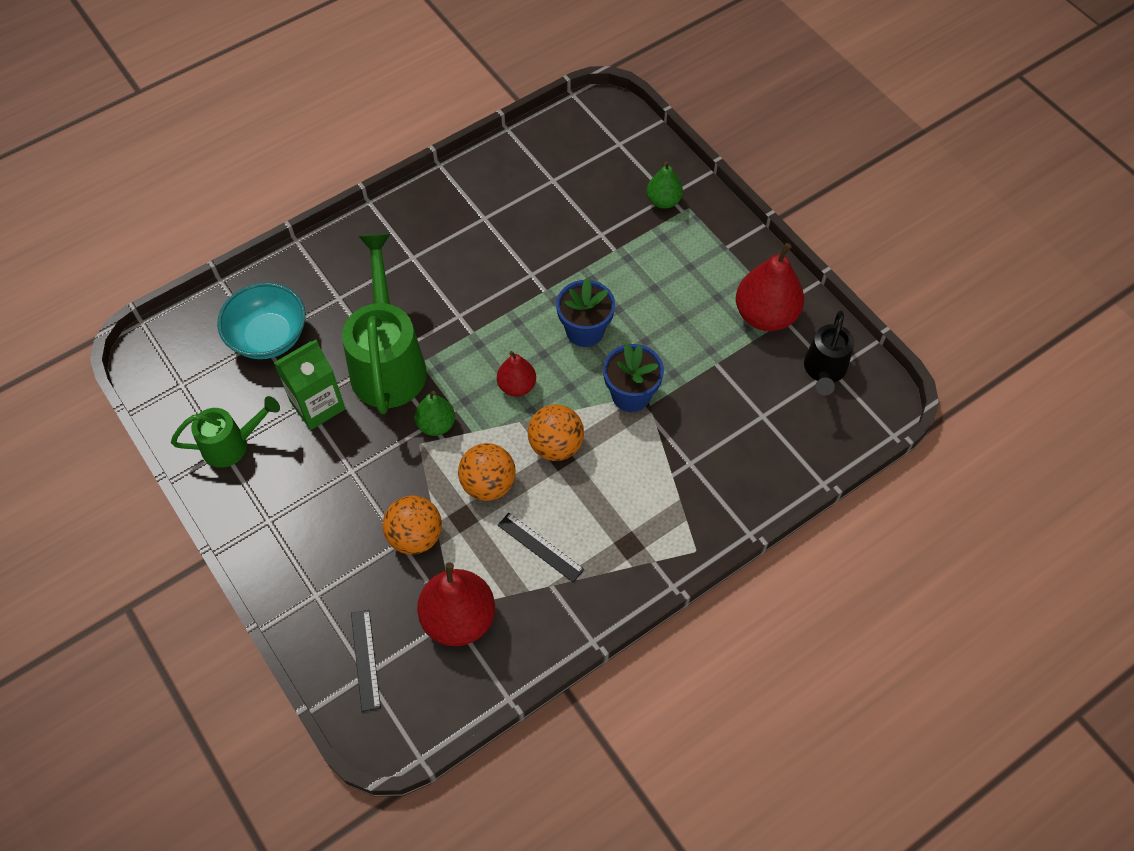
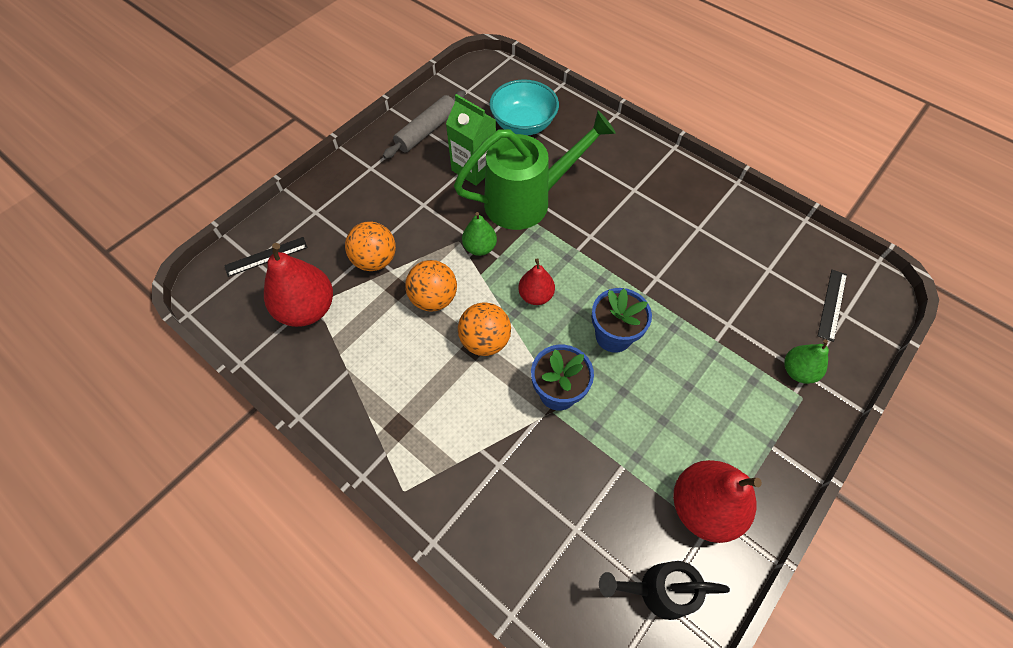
camera: 75 degrees right, 0 degrees up
green watering can [171,396,280,468] -> grey rolling pin [383,90,466,159]
black ruler [498,513,584,583] -> black ruler moved to [818,270,847,342]

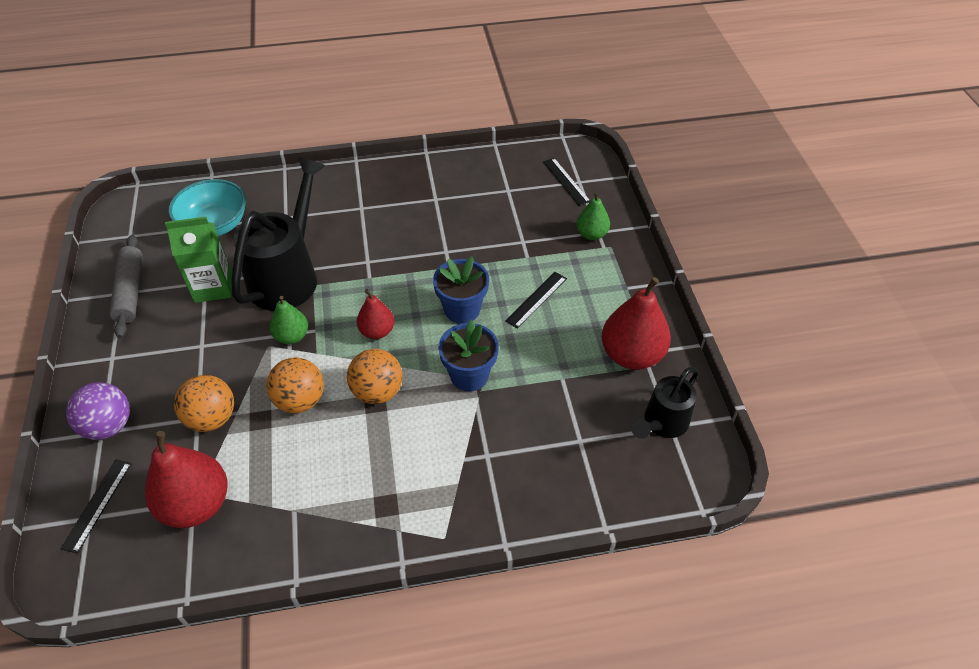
camera: 50 degrees left, 10 degrees down
green watering can [454,111,616,230] -> black watering can [232,157,325,311]
none -> purple ball [66,382,130,440]
none -> black ruler [506,272,567,329]

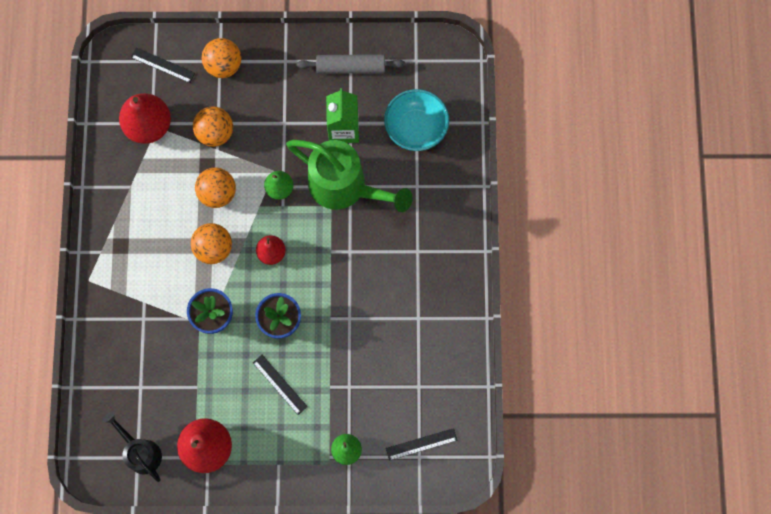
camera: 100 degrees right, 25 degrees up
purple ball [66,382,130,440] -> orange ball [201,38,241,78]
black watering can [232,157,325,311] -> green watering can [286,140,413,212]

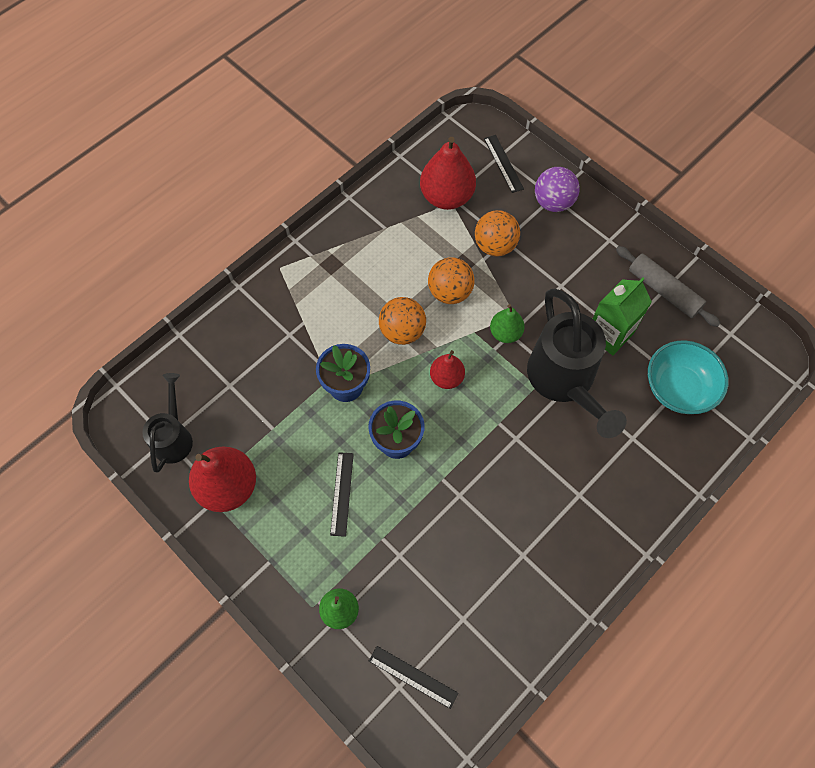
camera: 45 degrees right, 10 degrees down
orange ball [201,38,241,78] -> purple ball [535,167,580,212]
green watering can [286,140,413,212] -> black watering can [527,288,627,438]

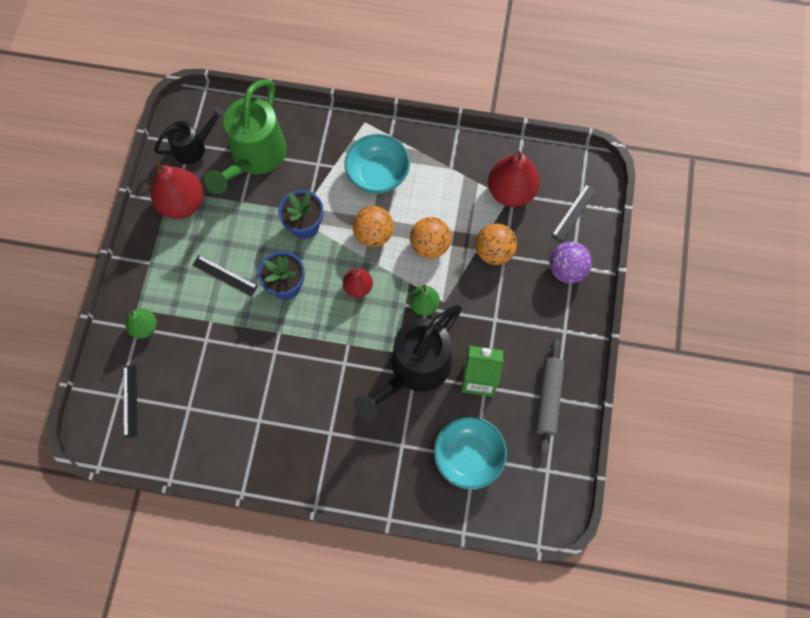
camera: 55 degrees right, 5 degrees up
black ruler [330,452,354,537] -> black ruler turned 60 degrees clockwise [193,255,258,296]
none -> green watering can [204,79,287,194]
none -> turquoise bowl [344,134,410,194]

